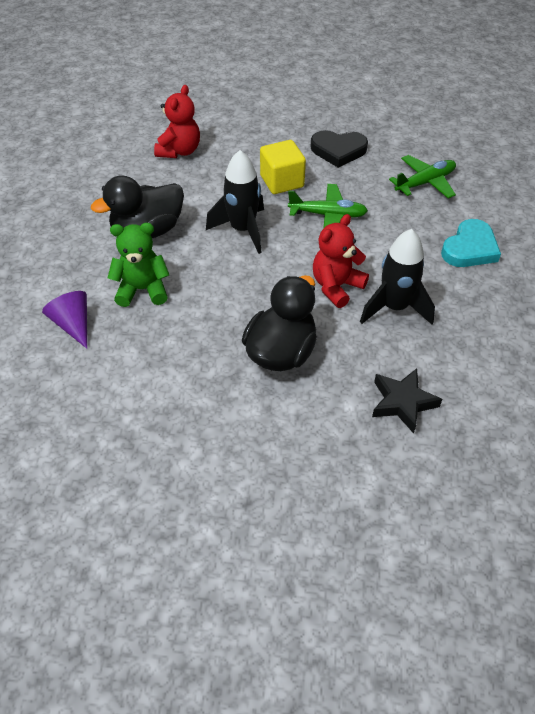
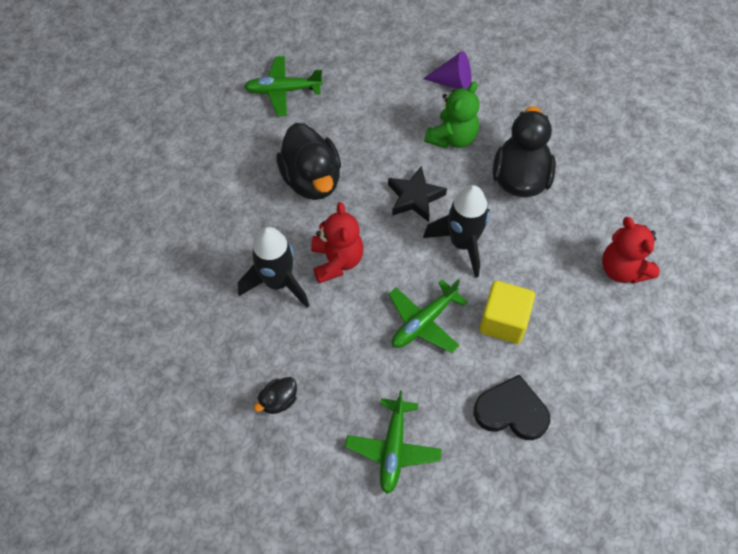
camera: 130 degrees right, 10 degrees up
black heart [311,130,368,168] -> black heart turned 60 degrees clockwise [474,374,550,440]
black star [372,368,442,434] -> black star moved to [388,166,447,222]
turquoise heart [441,219,501,267] -> black duck [254,377,297,414]
none -> green plane [244,56,323,116]

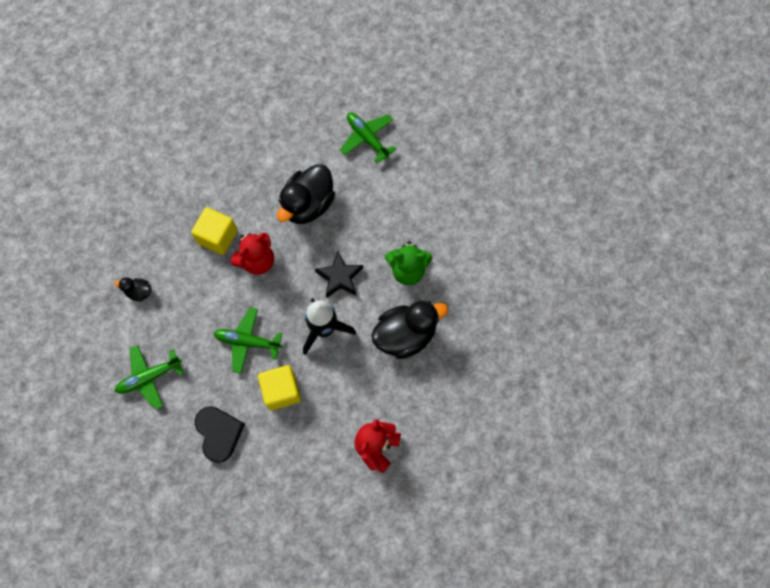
camera: 55 degrees right, 10 degrees up
black rocket [238,227,309,308] -> yellow cube [191,207,238,255]
purple cone [423,51,472,89] -> none

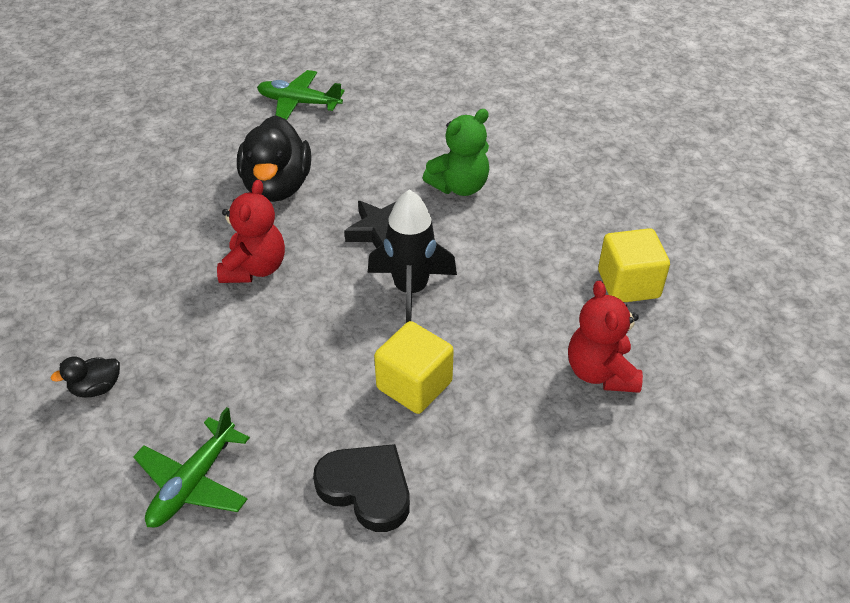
camera: 35 degrees left, 25 degrees down
yellow cube [191,207,238,255] -> yellow cube moved to [598,228,670,302]
green plane [213,307,282,373] -> none
black duck [371,301,448,359] -> none

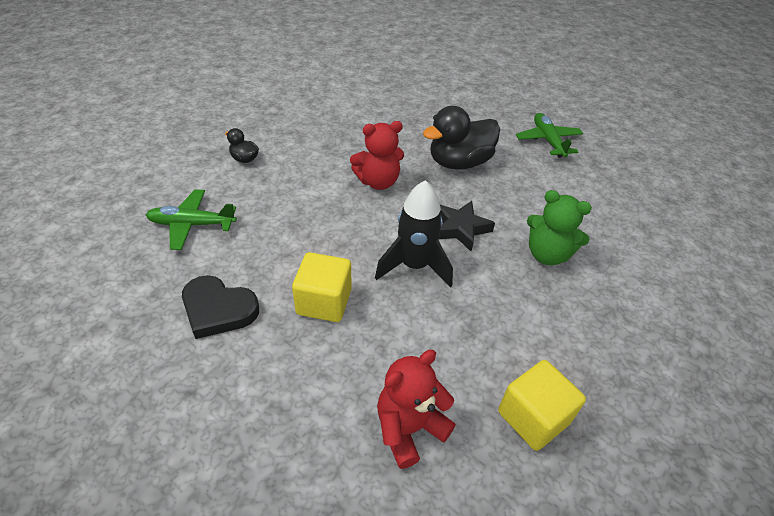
camera: 60 degrees right, 0 degrees up
black heart [313,444,410,532] -> black heart turned 105 degrees clockwise [182,275,259,339]

